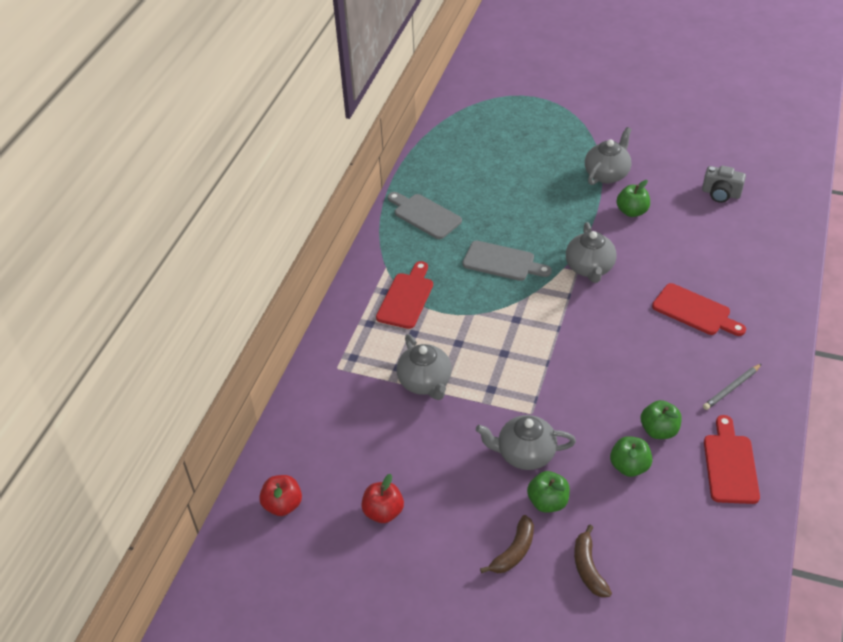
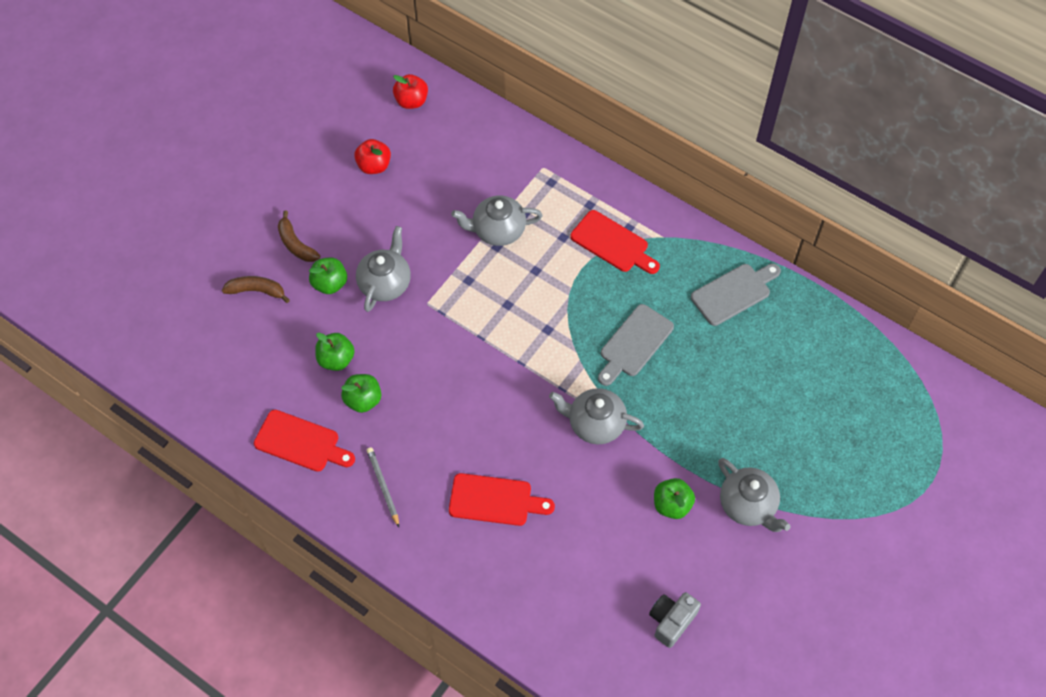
camera: 105 degrees right, 15 degrees up
red cutting board [652,283,746,336] -> red cutting board turned 135 degrees counterclockwise [449,473,555,526]

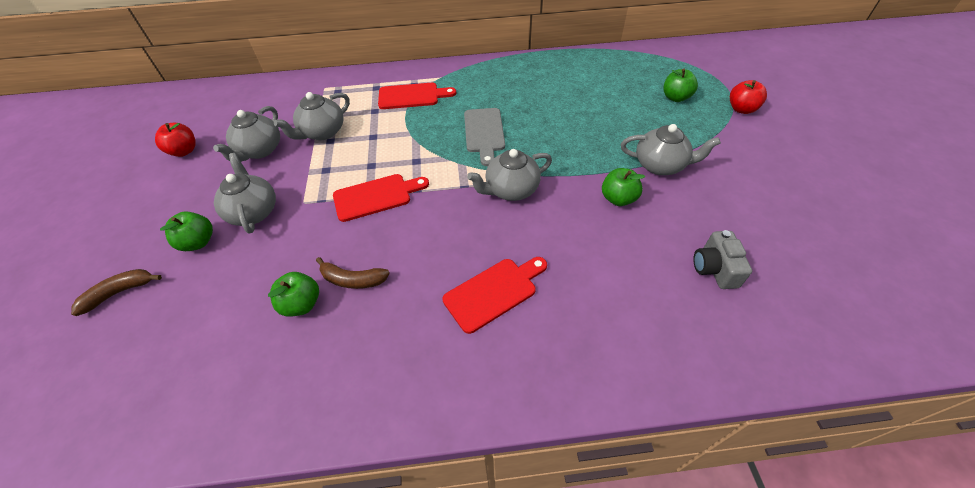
camera: 40 degrees left, 10 degrees down
red cutting board [254,410,355,472] -> red cutting board moved to [333,174,429,222]
brown banana [278,211,320,262] -> brown banana moved to [316,257,390,289]
green apple [315,333,355,371] -> green apple moved to [663,69,698,102]
grey pencil [367,447,399,527] -> none
red apple [393,74,428,109] -> red apple moved to [730,80,767,114]
grey cutting board [691,263,781,326] -> none
none -> grey teapot [213,106,280,162]

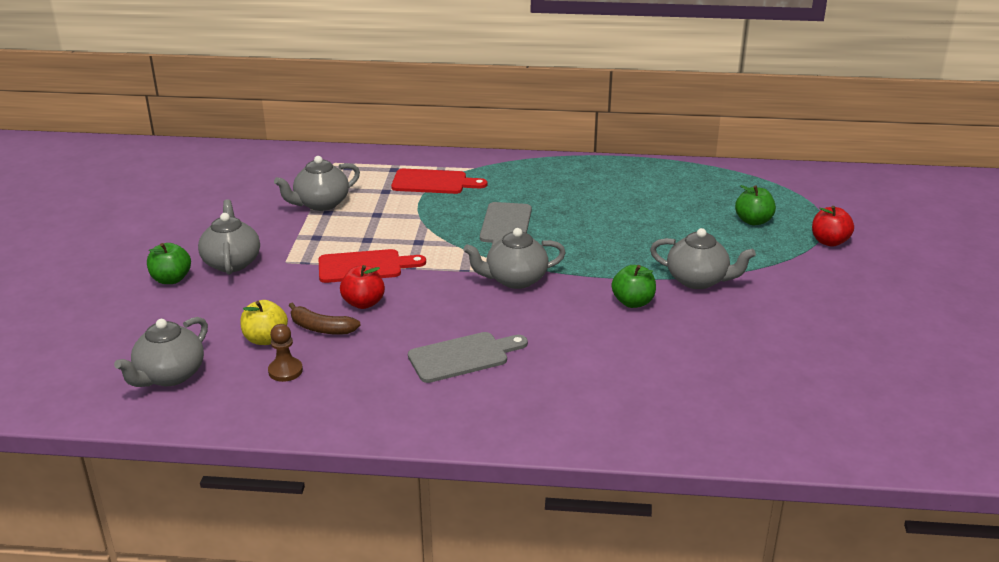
camera: 10 degrees right, 20 degrees down
brown banana [71,269,162,316] -> none
red apple [155,122,196,157] -> red apple moved to [340,265,385,309]
grey teapot [213,106,280,162] -> grey teapot moved to [114,317,208,387]
green apple [268,272,319,317] -> yellow apple [240,300,288,345]
red cutting board [442,257,547,334] -> grey cutting board [408,332,528,383]
grey camera [693,230,752,289] -> none
none -> brown pawn [268,324,303,382]

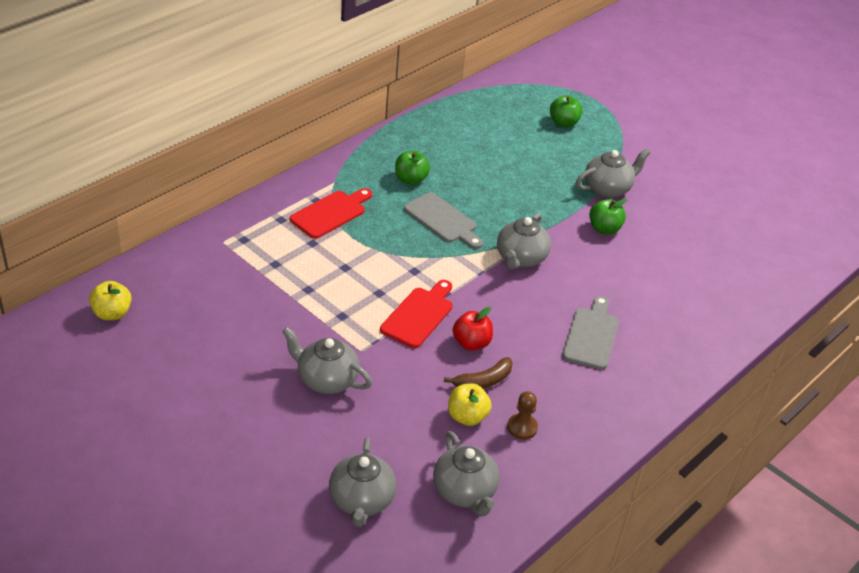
camera: 55 degrees left, 10 degrees up
green apple [147,243,191,284] -> green apple moved to [395,150,430,185]
grey teapot [274,156,360,211] -> grey teapot moved to [329,437,396,527]
red apple [812,206,854,247] -> none
none -> yellow apple [89,281,132,320]

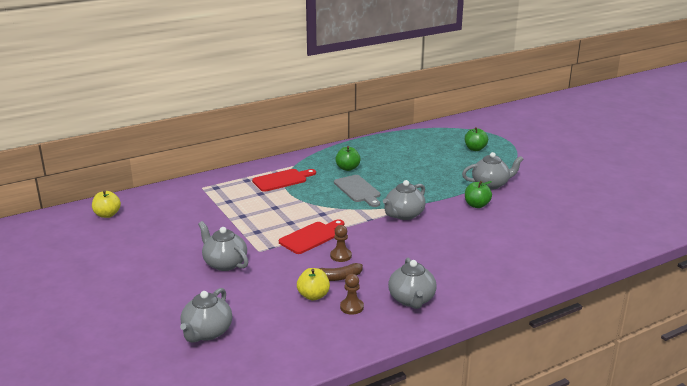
camera: 20 degrees right, 15 degrees down
grey teapot [433,431,500,517] -> grey teapot moved to [388,258,437,309]
red apple [453,307,493,350] -> brown pawn [330,225,352,262]
grey cutting board [562,296,619,370] -> none

